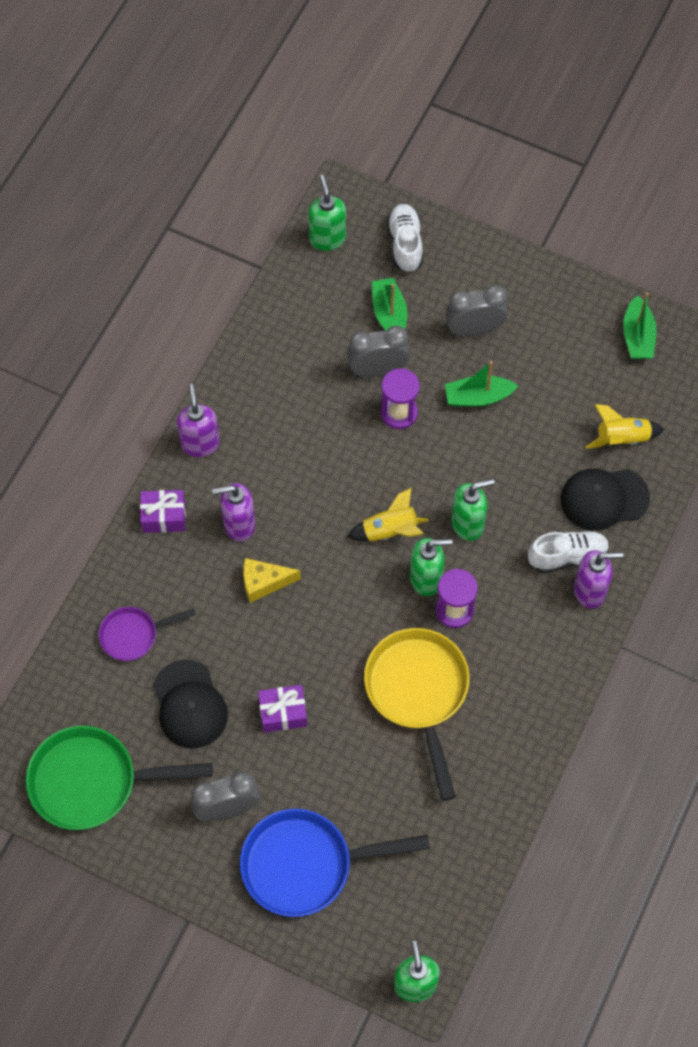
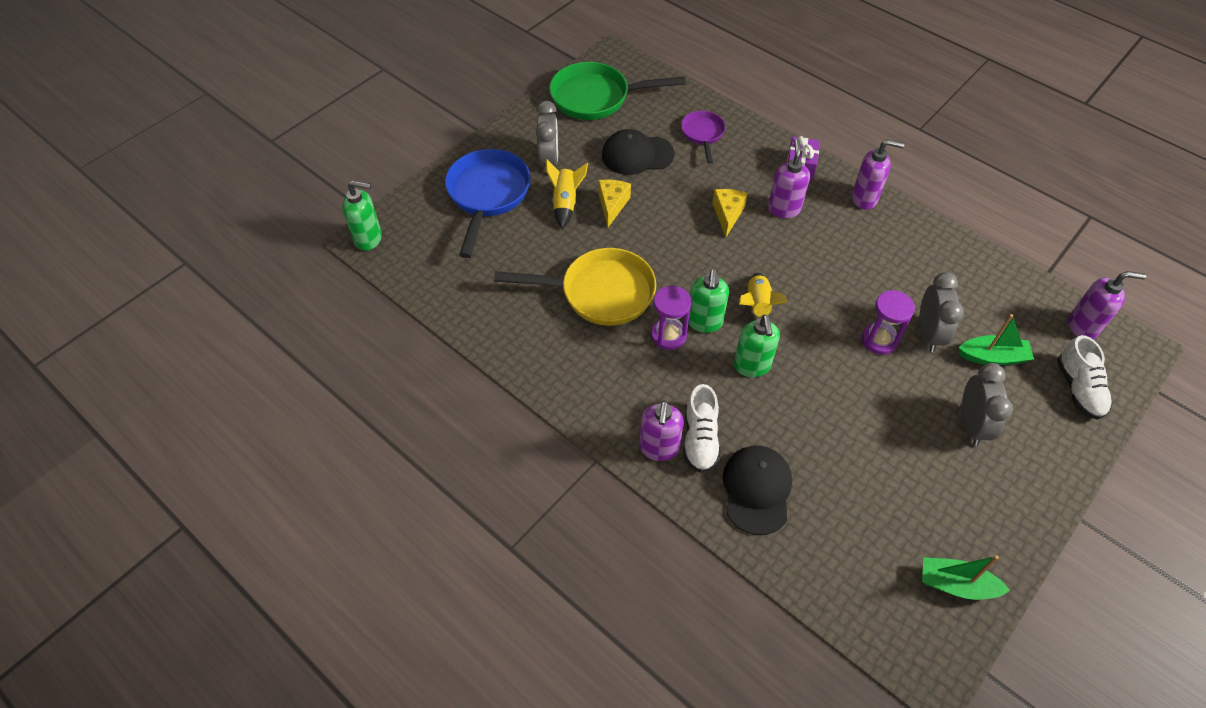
camera: 105 degrees right, 10 degrees down
green pan [26,726,213,830] -> green pan turned 105 degrees counterclockwise [549,62,686,120]
purple gift [258,685,307,733] -> yellow cheese [598,180,631,227]
green soap dispenser [308,175,346,251] -> purple soap dispenser [1068,271,1147,339]
white shoe [387,204,423,273] -> white shoe turned 75 degrees clockwise [1057,335,1112,420]
green boat [445,361,518,407] -> none
yellow rocket [586,404,665,449] -> yellow rocket moved to [546,159,588,229]

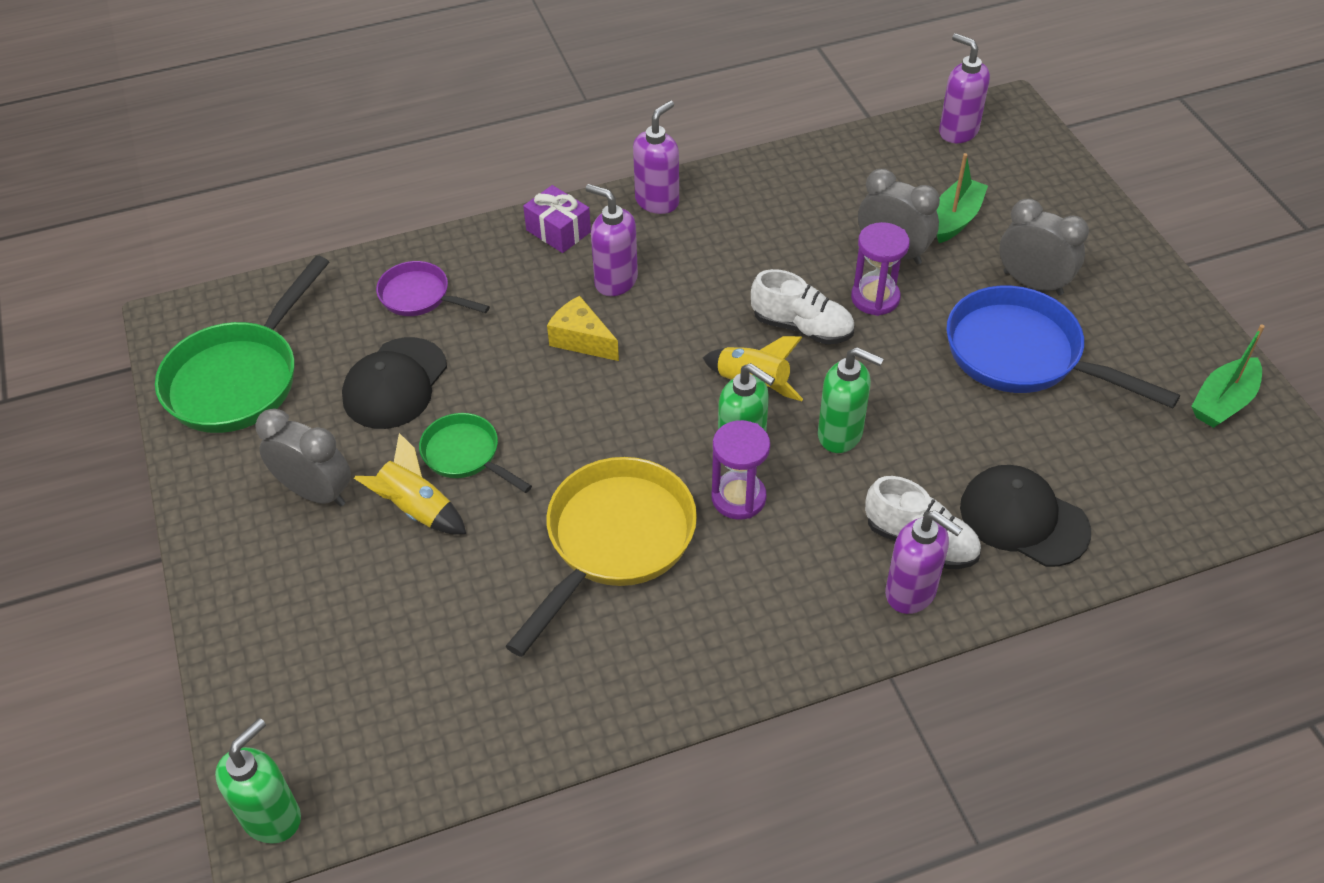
camera: 60 degrees left, 5 degrees down
blue pan [445,149,531,258] -> blue pan moved to [946,286,1180,408]
yellow cheese [598,180,631,227] -> green pan [419,413,532,493]
white shoe [1057,335,1112,420] -> white shoe moved to [751,269,854,344]
purple soap dispenser [1068,271,1147,339] -> purple soap dispenser turned 75 degrees counterclockwise [939,33,990,143]

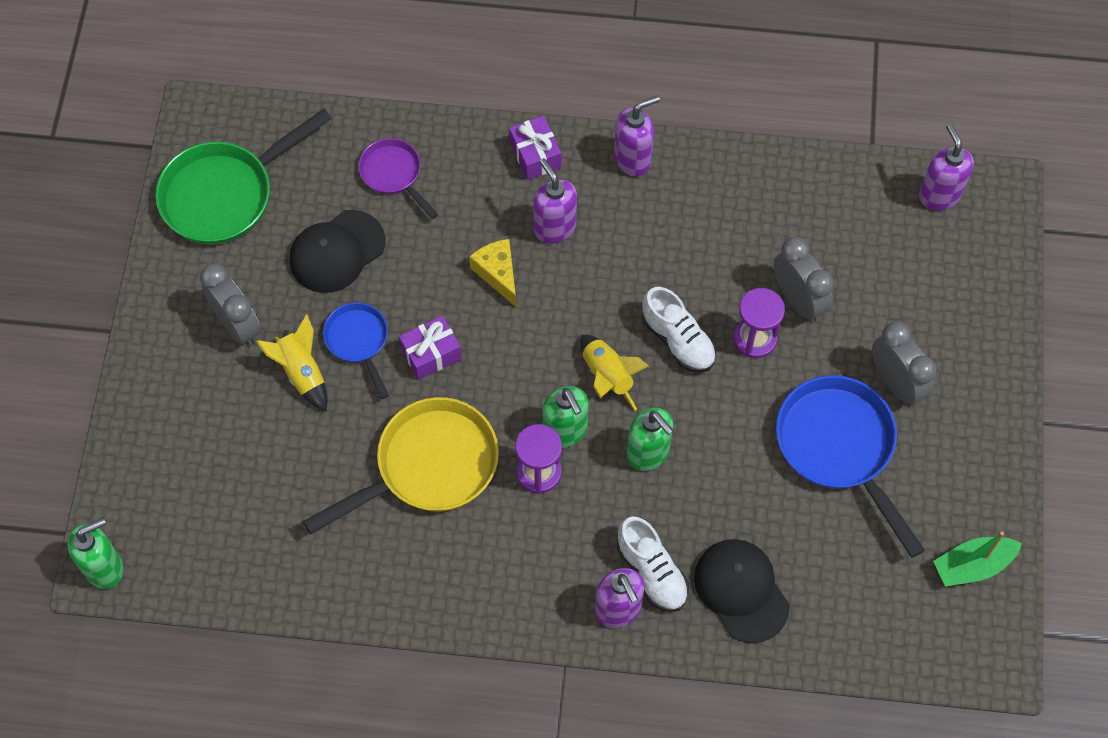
camera: 25 degrees right, 15 degrees up
green pan [419,413,532,493] -> blue pan [323,303,389,399]
green boat [936,153,988,243] -> none
none -> purple gift [399,315,462,380]

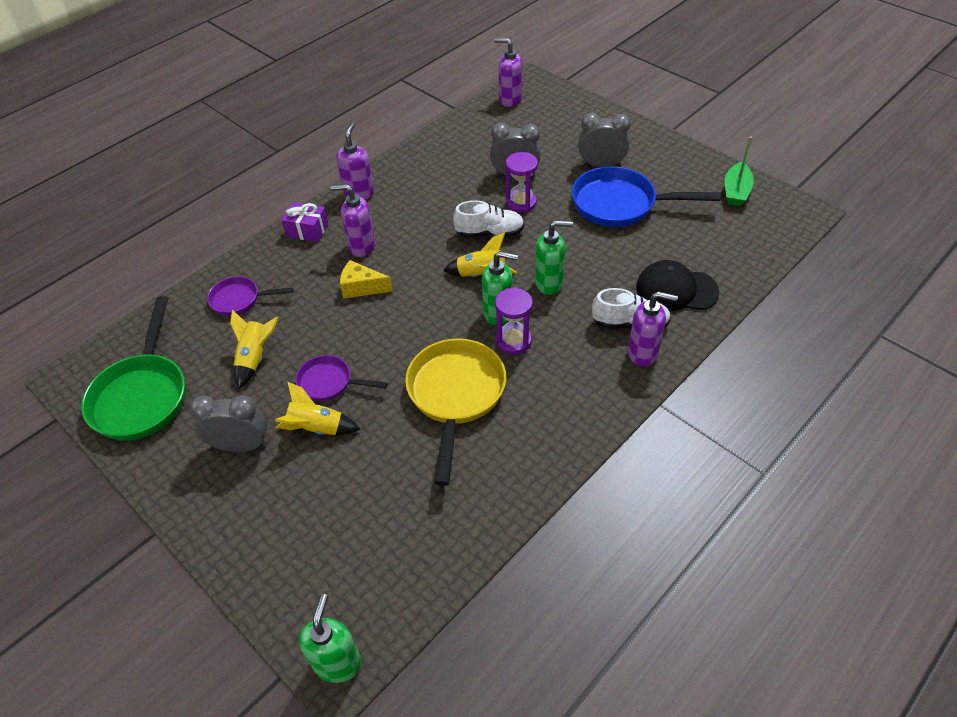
camera: 50 degrees left, 15 degrees down
black cap [290,210,386,293] -> yellow rocket [230,309,278,389]
blue pan [323,303,389,399] -> purple pan [295,355,388,401]
purple gift [399,315,462,380] -> none

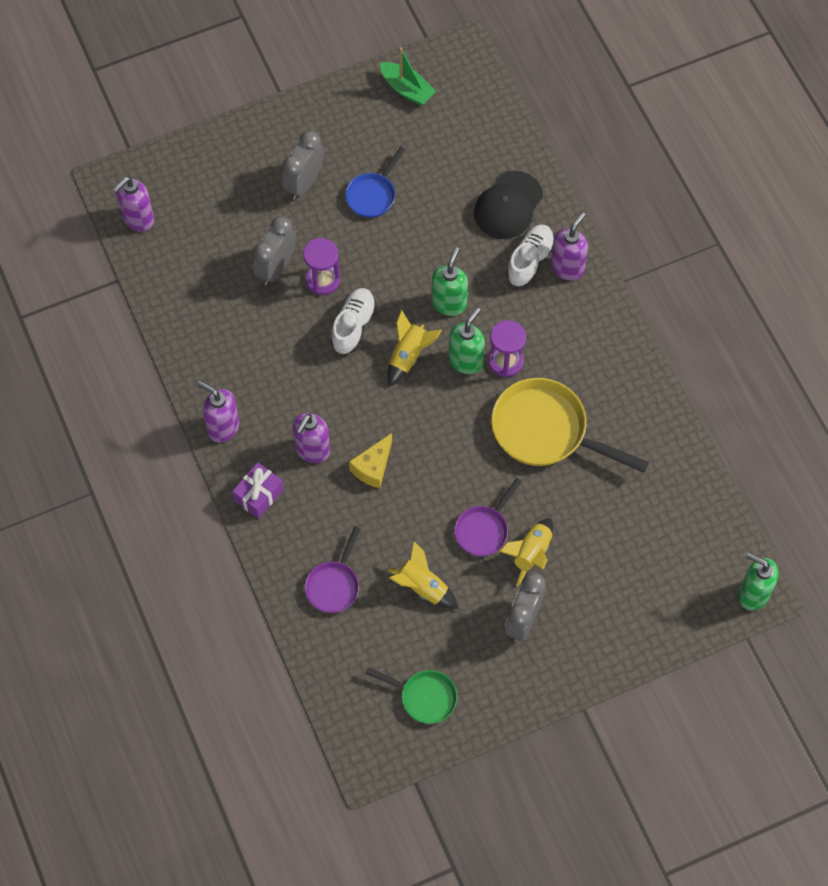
camera: 70 degrees left, 15 degrees up
green pan [81,296,185,441] -> green pan [365,667,457,724], size x0.55
blue pan [572,166,721,227] -> blue pan [345,147,406,218], size x0.55

